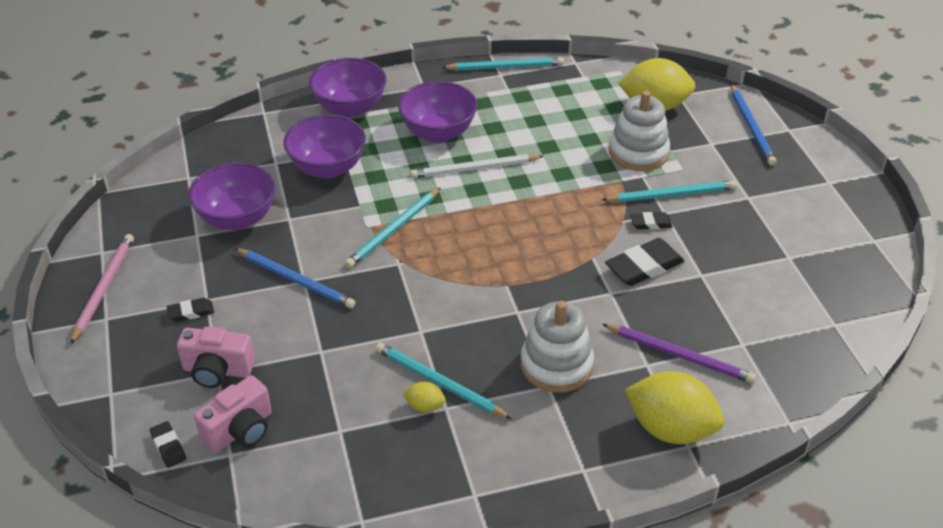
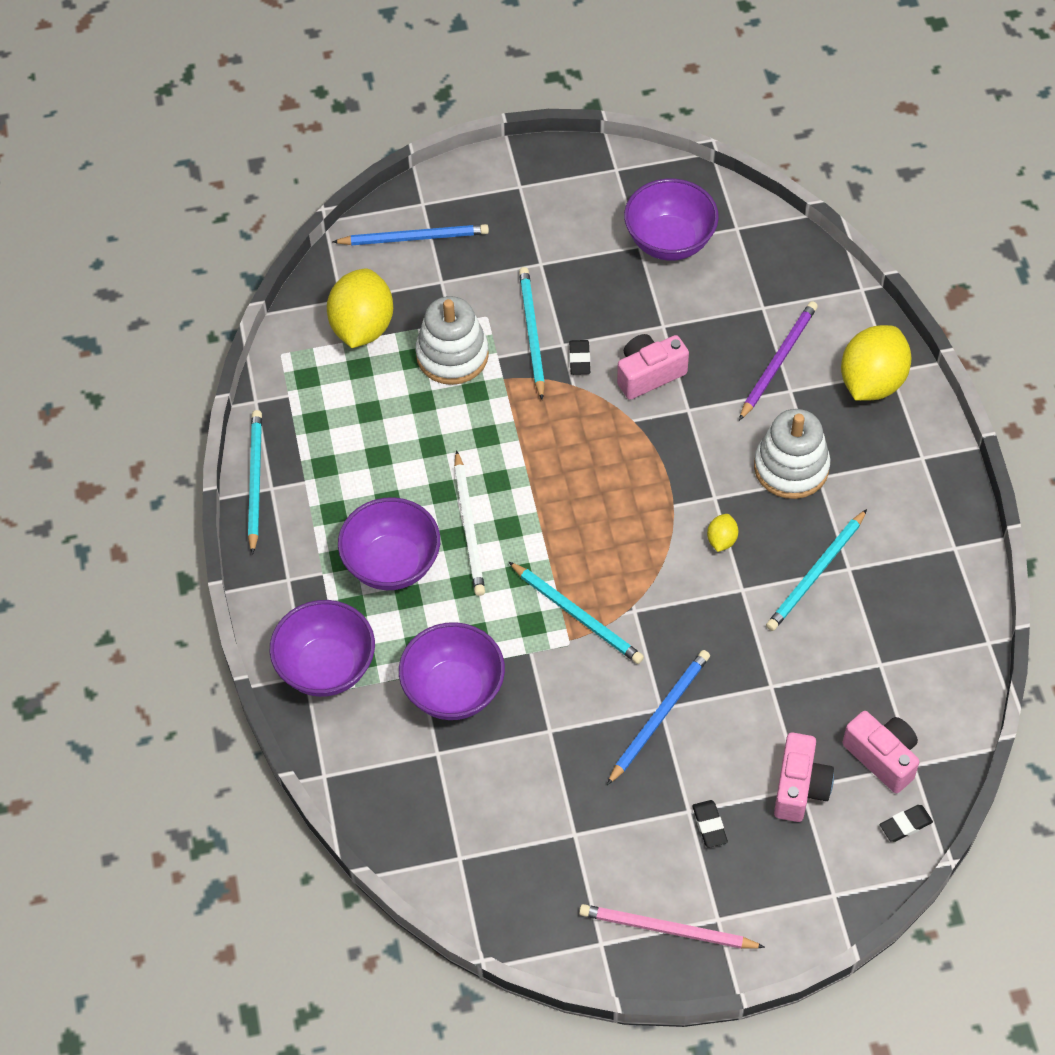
camera: 85 degrees left, 15 degrees up
purple bowl [188,162,276,230] -> purple bowl moved to [624,179,719,261]
yellow lemon [402,382,446,412] -> yellow lemon moved to [707,514,738,552]
black eraser [605,238,685,286] -> pink camera [617,334,689,400]

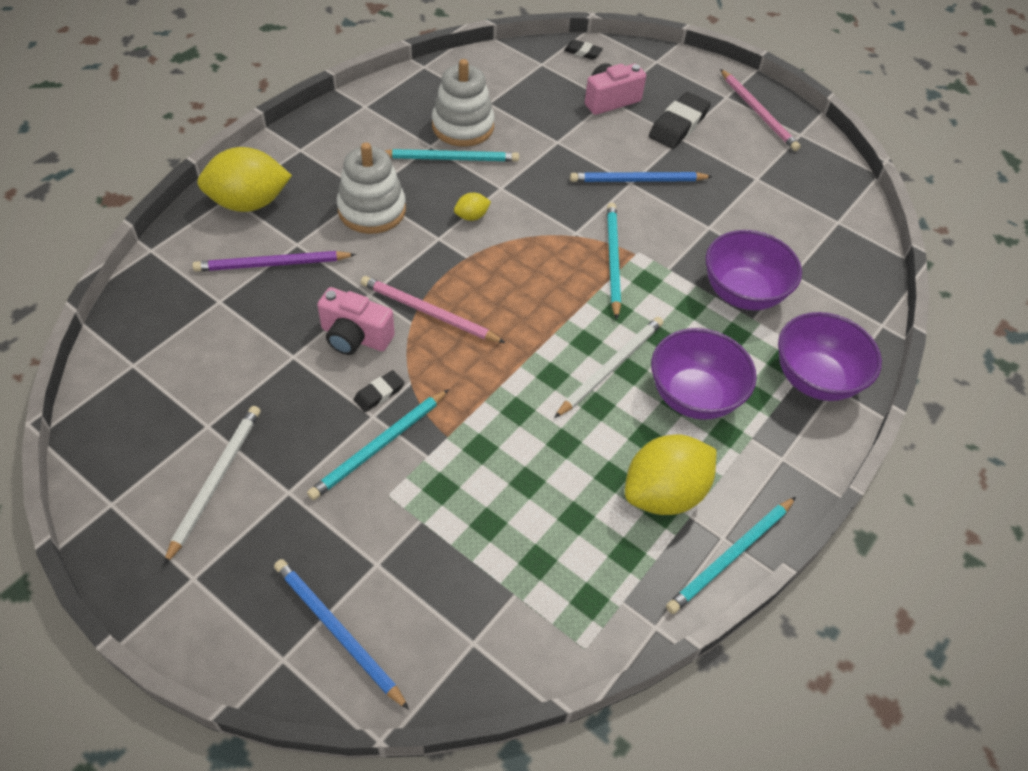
camera: 135 degrees left, 5 degrees down
yellow lemon [327,268,393,348] -> yellow lemon moved to [625,434,717,515]
white stacking toy [416,296,489,385] -> white stacking toy moved to [432,59,494,147]
purple bowl [624,179,719,261] -> none
black eraser [692,800,728,848] -> black eraser [649,92,711,149], size x1.86
pink camera [843,711,920,793] -> none
none -> white pencil [164,406,261,565]
none -> pink pencil [361,276,505,343]

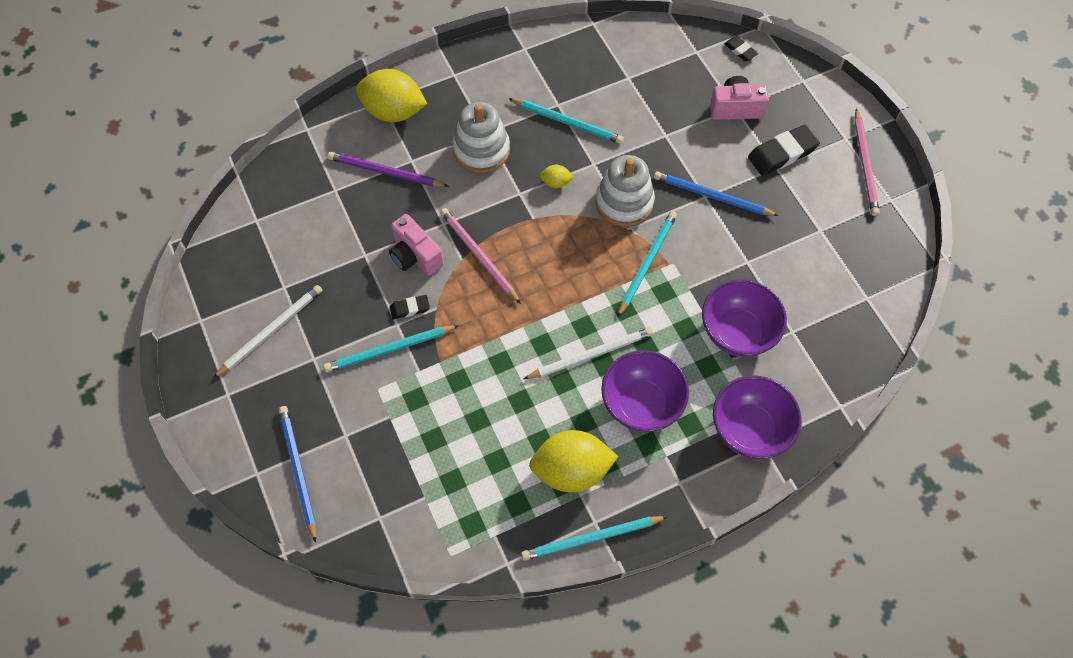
camera: 30 degrees right, 10 degrees up
white stacking toy [432,59,494,147] -> white stacking toy moved to [595,155,655,226]

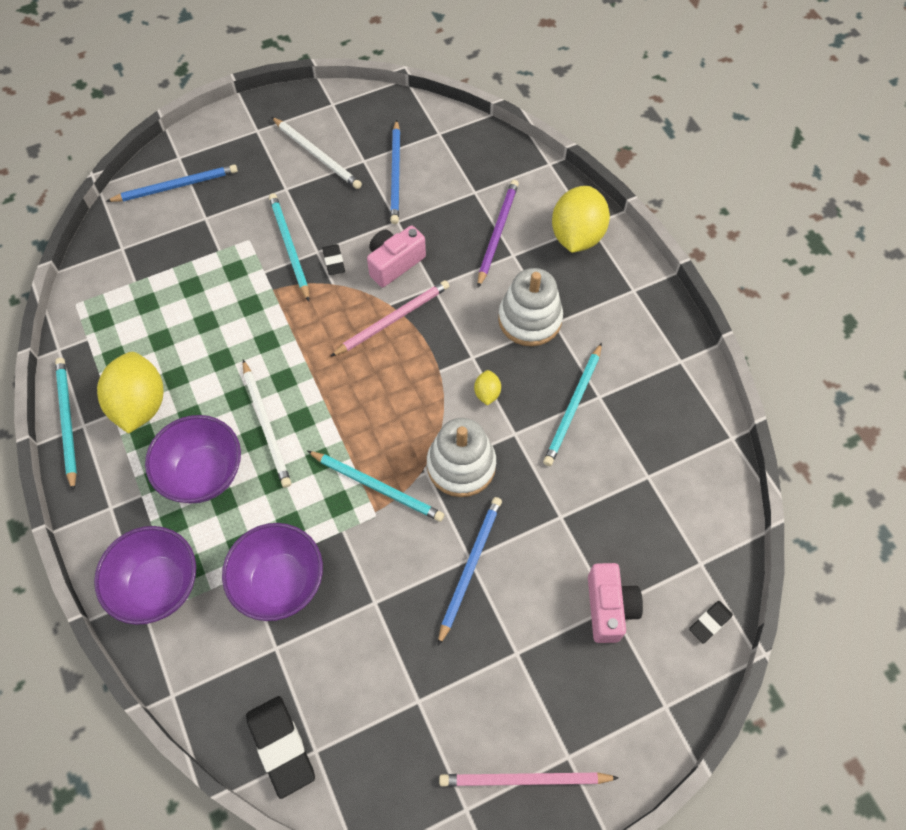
camera: 90 degrees right, 0 degrees up
black eraser [748,125,820,176] -> black eraser moved to [246,696,315,799]
none -> blue pencil [390,119,400,224]

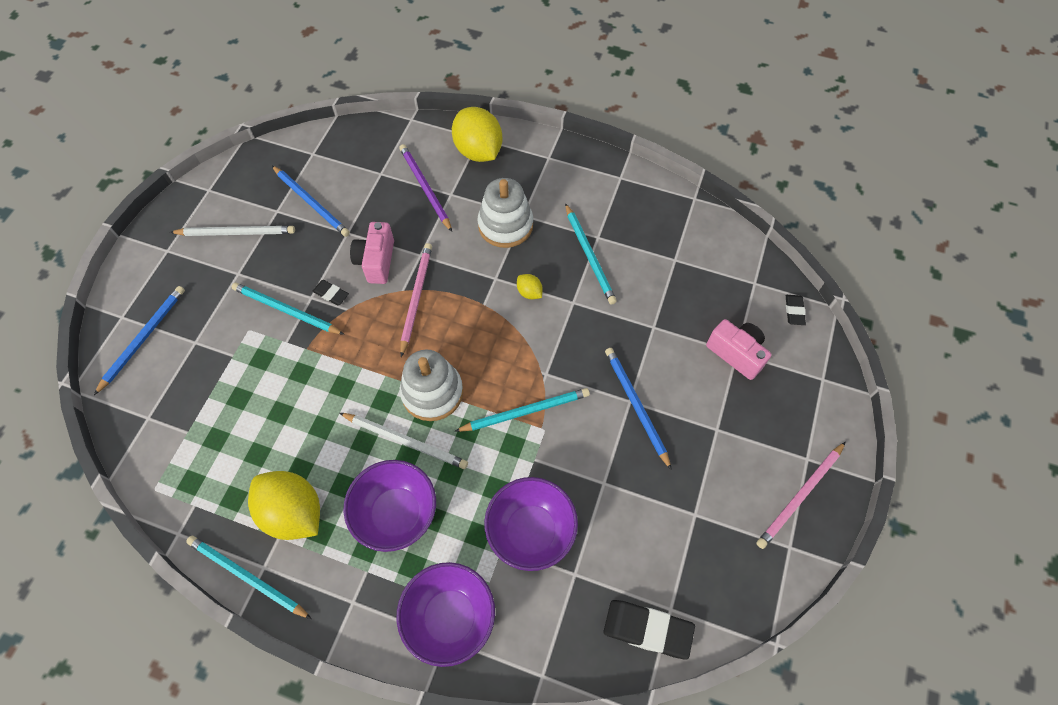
camera: 45 degrees left, 0 degrees up
white stacking toy [427,418,496,497] -> white stacking toy moved to [400,350,463,421]

